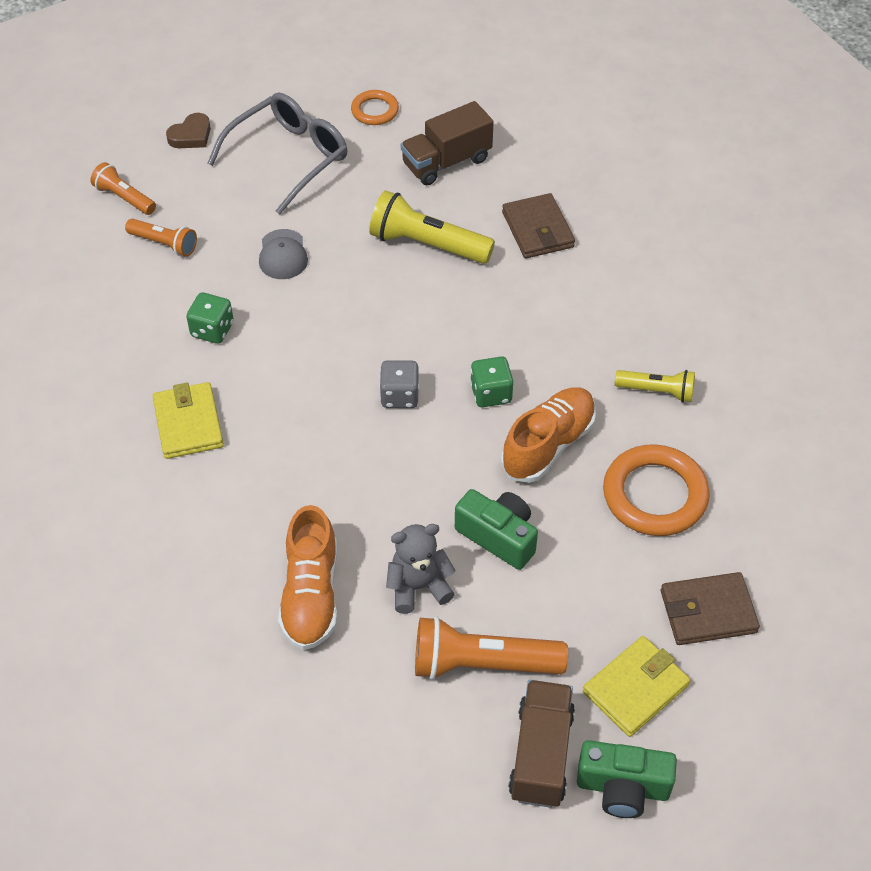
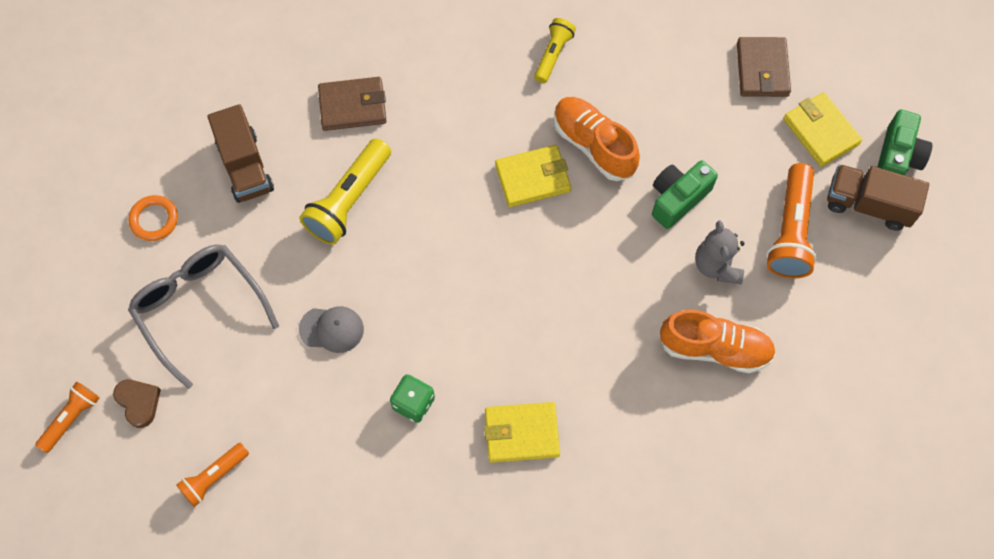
camera: 80 degrees left, 15 degrees up
orange flashlight [125,219,197,257] -> orange flashlight moved to [35,382,100,453]
grey dice [379,360,419,408] -> none
green dice [470,357,513,407] -> yellow wallet [495,145,571,207]
orange ring [603,444,710,536] -> none

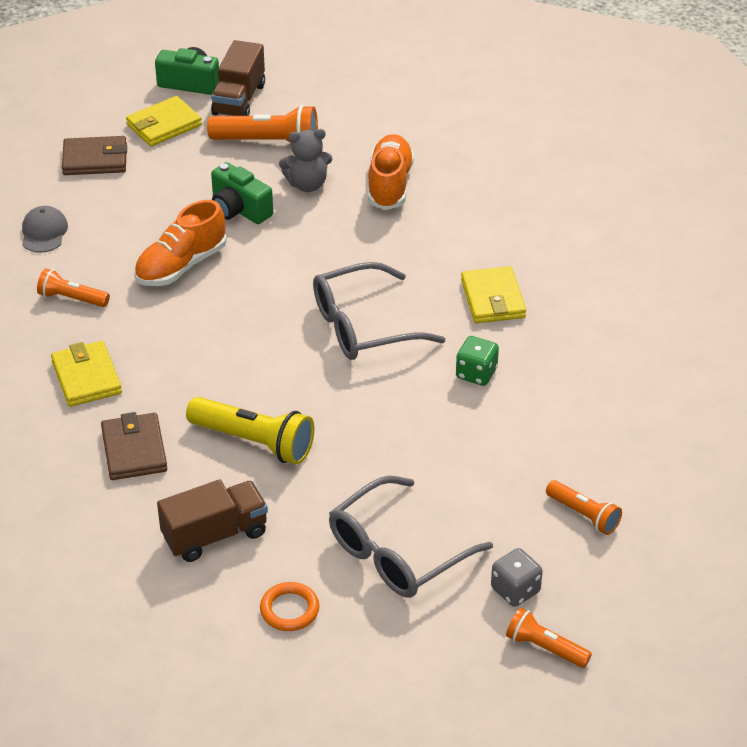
camera: 95 degrees left, 25 degrees down
brown heart [113,380,161,428] -> grey dice [491,548,543,607]
grey cap [299,306,364,353] -> grey cap moved to [22,206,68,253]
yellow wallet [495,145,571,207] -> yellow wallet moved to [51,341,122,407]
yellow flashlight [534,18,576,83] -> orange flashlight [37,268,110,307]
none -> grey glasses [313,262,445,360]

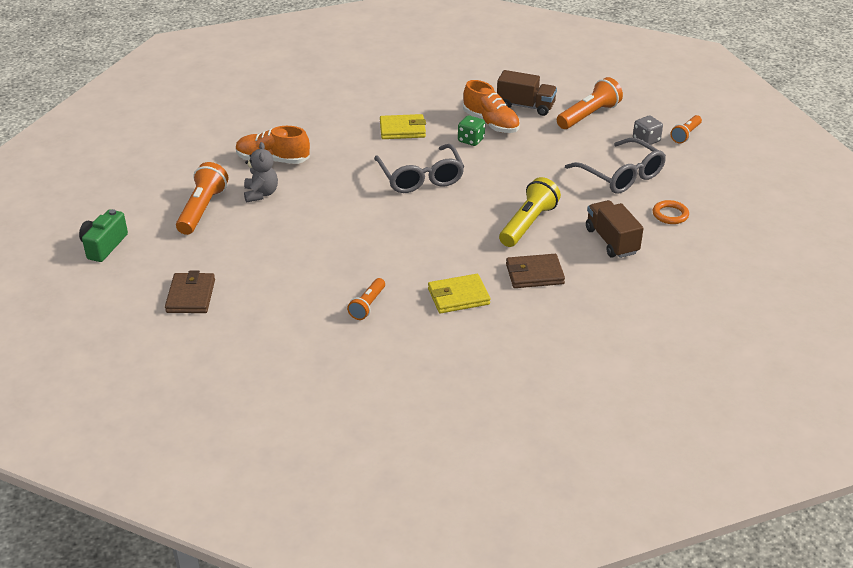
camera: 85 degrees left, 5 degrees down
grey cap [22,206,68,253] -> none
yellow wallet [126,96,202,146] -> none
orange shoe [134,200,227,286] -> orange shoe moved to [463,80,520,133]
brown truck [211,40,265,116] -> brown truck moved to [497,70,557,116]
green camera [211,162,273,224] -> none
orange flashlight [546,480,622,535] -> orange flashlight [557,77,623,129], size x1.68

